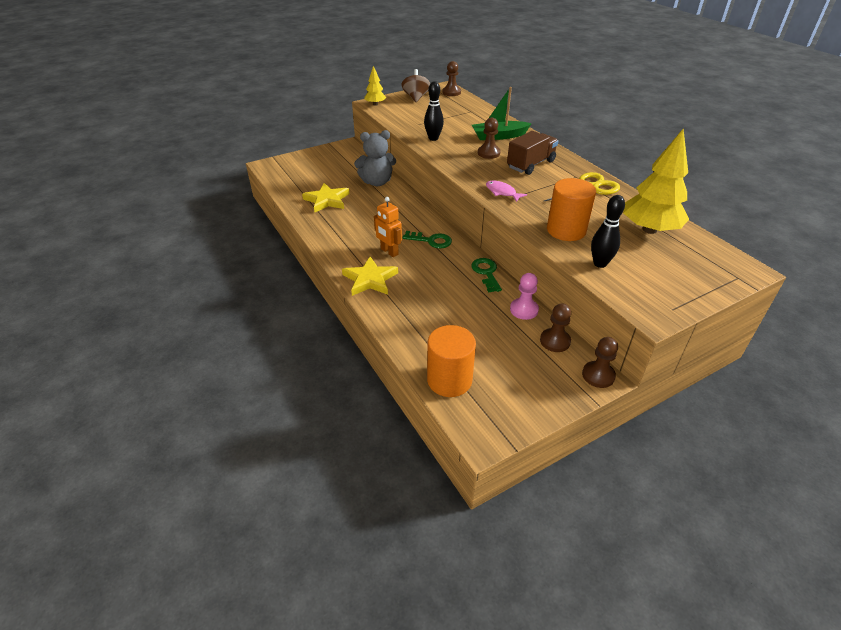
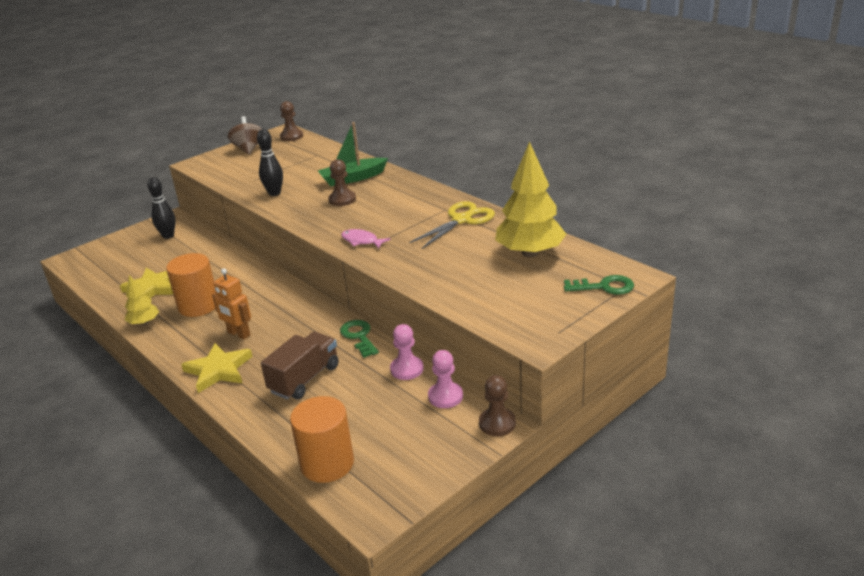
camera: 10 degrees left, 10 degrees down
grey teddy bear [354,130,396,186] -> none
yellow tree [364,66,386,106] -> yellow tree moved to [125,275,159,325]
green key [403,231,452,248] -> green key moved to [564,275,634,295]
brown truck [507,131,558,175] -> brown truck moved to [261,332,339,400]
brown pawn [540,303,571,352] -> pink pawn [428,350,463,408]
orange cylinder [547,178,596,241] -> orange cylinder moved to [166,253,216,317]
black bowling pin [591,195,625,268] -> black bowling pin moved to [147,177,176,239]

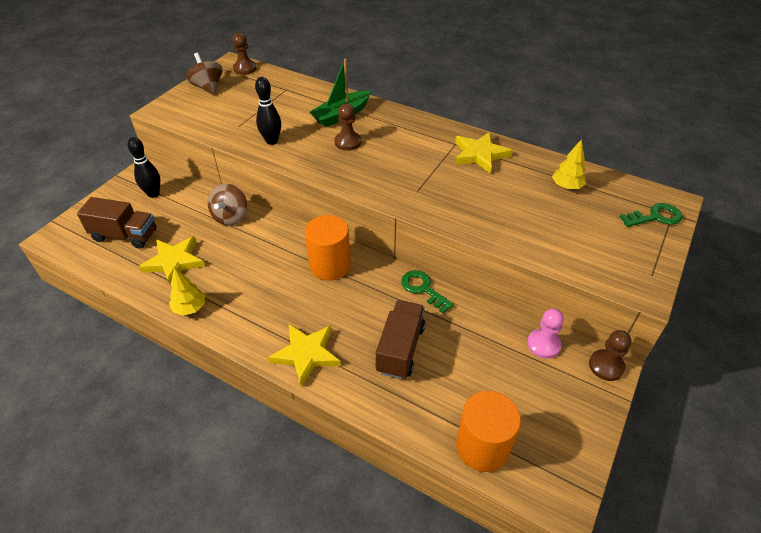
camera: 20 degrees left, 15 degrees up
orange cylinder [166,253,216,317] -> orange cylinder moved to [305,215,351,281]
orange robot [212,268,251,339] -> none
pink fish [341,229,390,249] -> none
pink pawn [390,324,424,380] -> none
yellow scissors [409,201,495,249] -> yellow star [455,132,513,174]
yellow tree [495,141,566,257] -> yellow tree [552,139,586,189], size x0.51
none -> brown truck [77,197,157,249]
none -> brown spinning top [208,184,247,226]

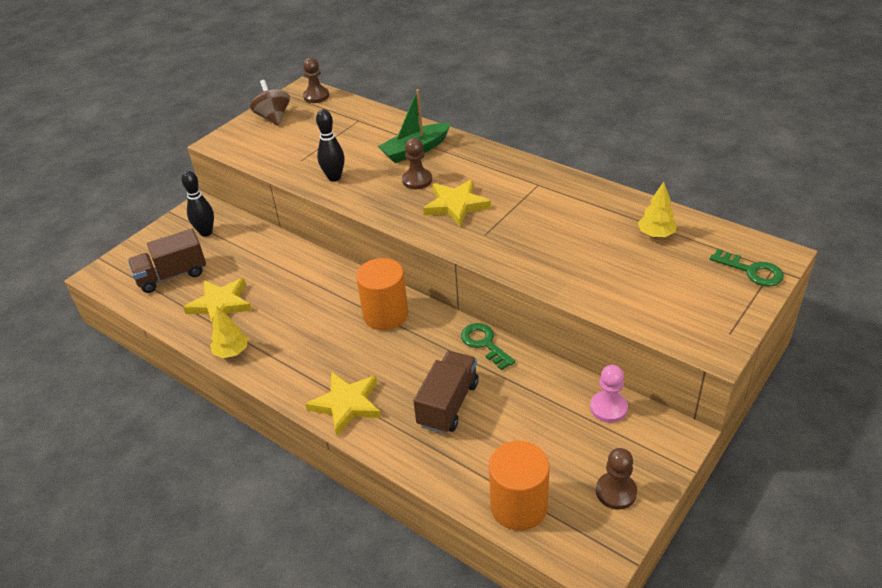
camera: 10 degrees right, 5 degrees down
brown truck [77,197,157,249] -> brown truck turned 135 degrees clockwise [128,229,206,293]
brown spinning top [208,184,247,226] -> none
yellow star [455,132,513,174] -> yellow star moved to [423,179,491,226]
brown pawn [589,330,631,381] -> brown pawn moved to [596,448,637,509]
green key [620,203,683,227] -> green key turned 45 degrees clockwise [710,249,784,286]

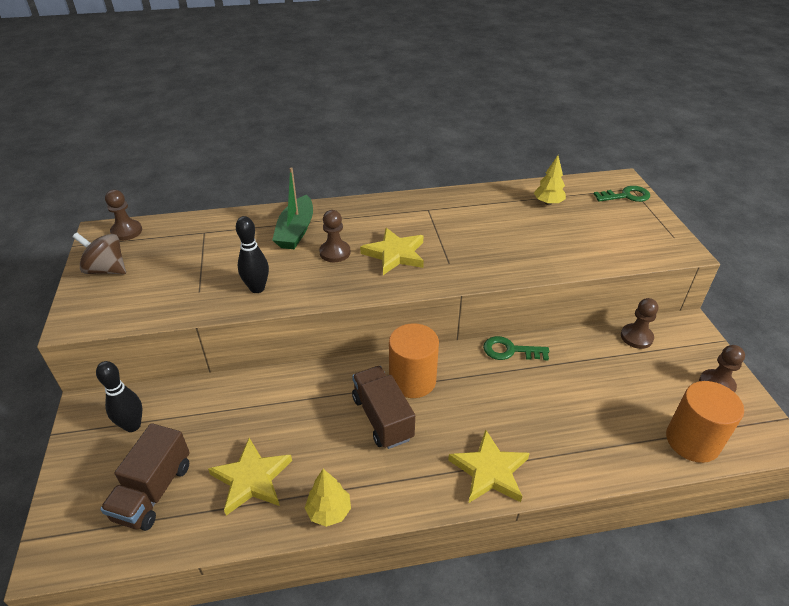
camera: 50 degrees left, 0 degrees up
brown truck [413,351,479,434] -> brown truck moved to [352,366,415,449]
pink pawn [590,365,628,423] -> brown pawn [621,298,658,349]

